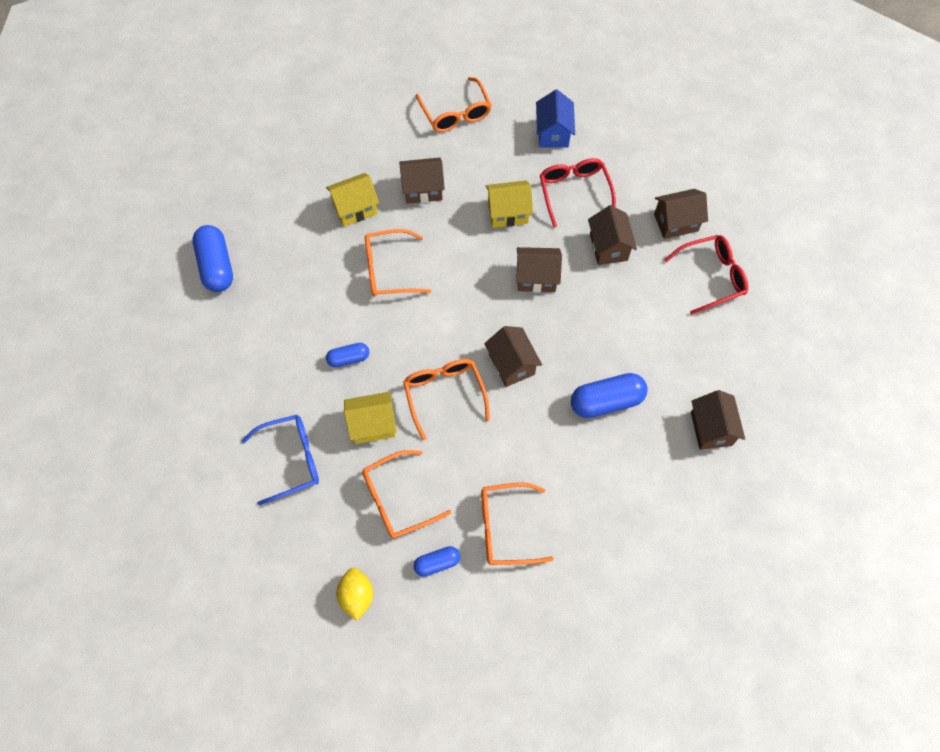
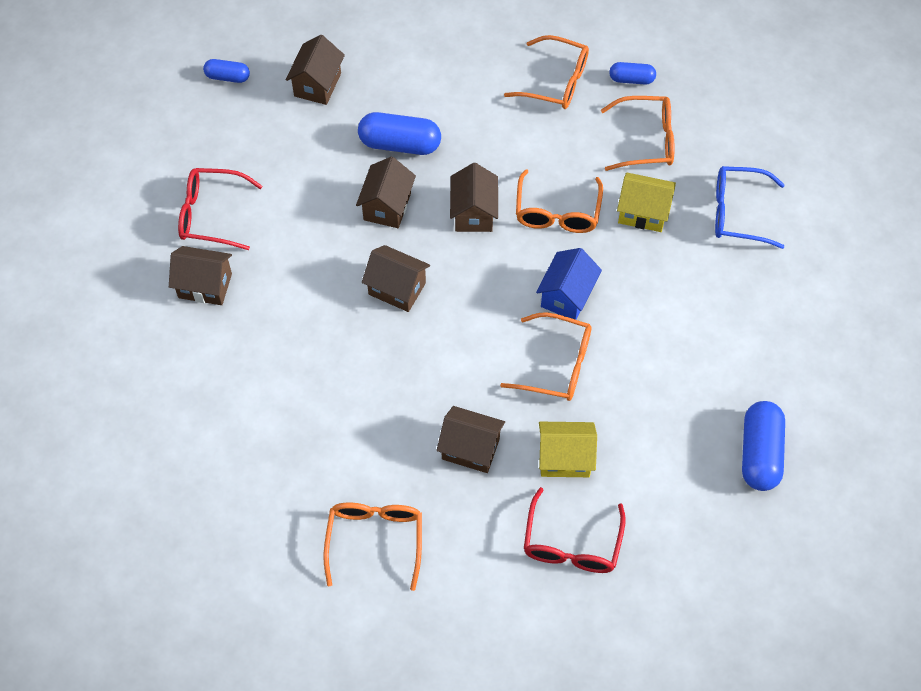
camera: 155 degrees left, 5 degrees down
blue capsule [326,343,369,367] -> blue capsule moved to [203,59,250,83]
yellow lemon [336,568,373,621] -> none
yellow house [486,180,533,228] -> none
blue house [536,90,575,148] -> blue house moved to [536,248,602,320]
red glasses [540,158,616,228] -> red glasses moved to [524,487,626,573]
brown house [588,205,637,265] -> brown house moved to [356,157,416,228]

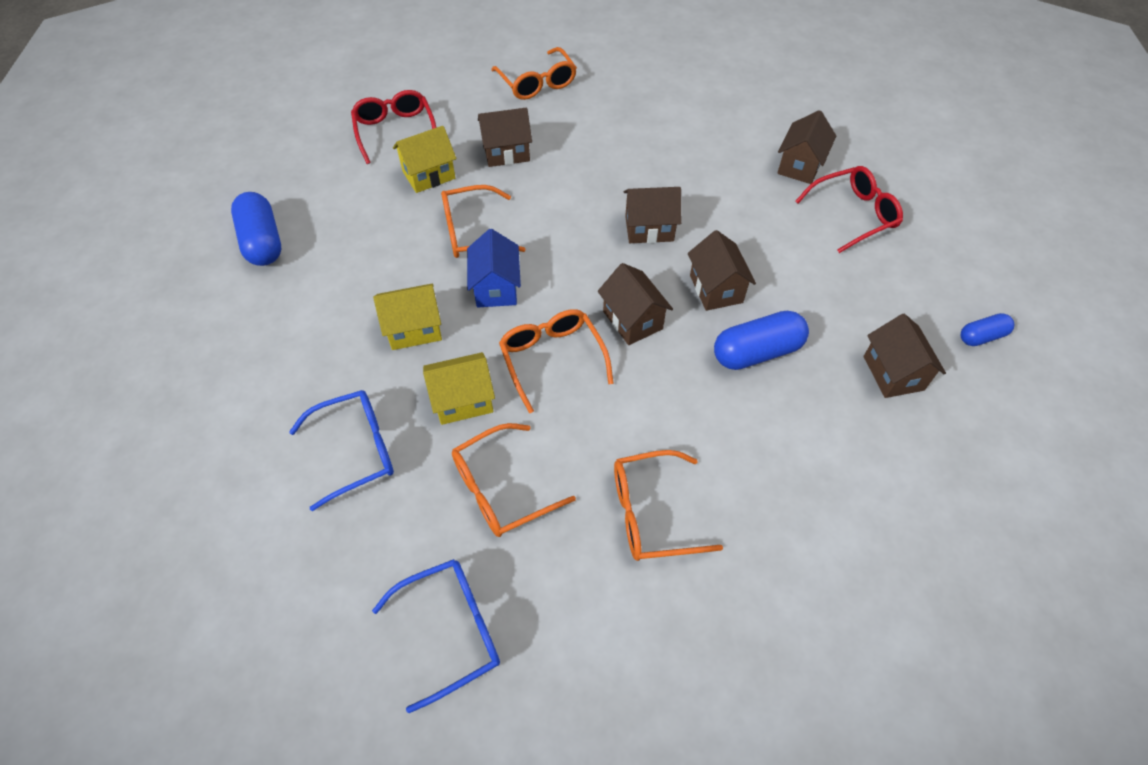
camera: 150 degrees right, 5 degrees down
brown house [169,246,232,305] -> brown house turned 45 degrees counterclockwise [777,110,836,184]
blue capsule [609,62,656,85] -> none
none -> blue glasses [372,559,500,713]
none -> yellow house [373,283,442,350]

